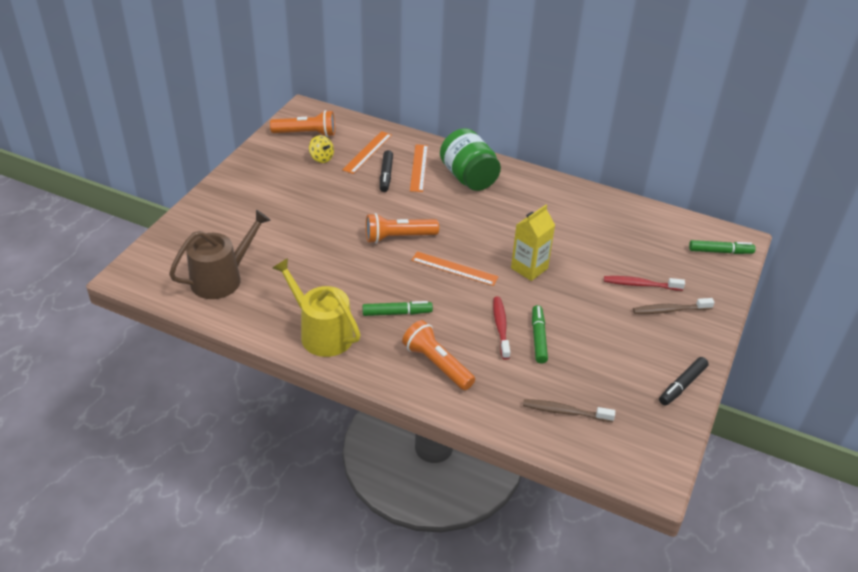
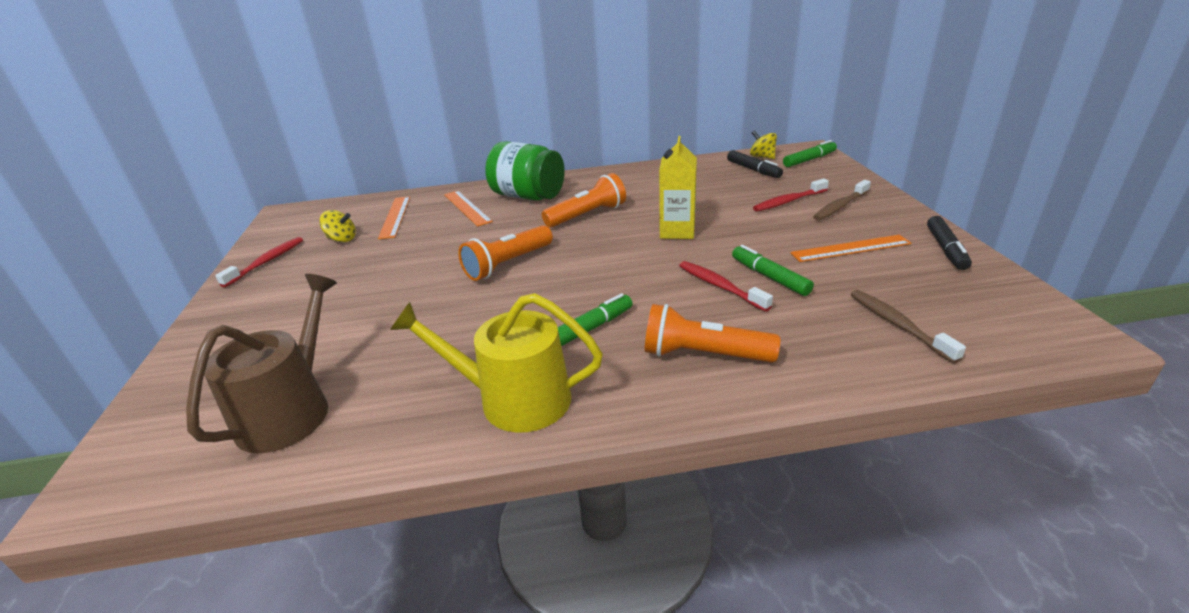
camera: 30 degrees left, 10 degrees down
orange flashlight [270,110,335,137] -> orange flashlight moved to [542,173,626,228]
black marker [380,150,393,192] -> black marker moved to [727,150,783,178]
orange ruler [411,252,499,286] -> orange ruler moved to [790,235,911,262]
brown toothbrush [523,399,615,422] -> brown toothbrush turned 90 degrees clockwise [851,290,966,363]
none -> red toothbrush [215,237,303,288]
none -> yellow spinning top [750,130,777,159]

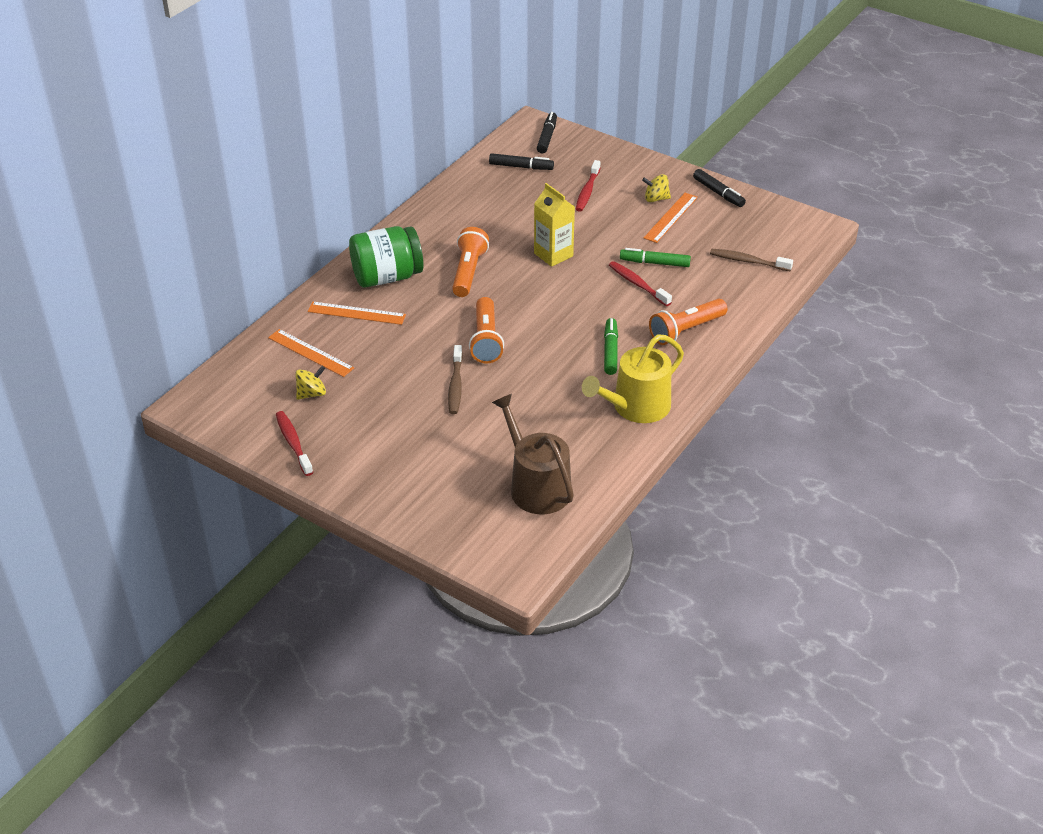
camera: 50 degrees left, 10 degrees up
red toothbrush [679,261,773,312] -> red toothbrush turned 45 degrees clockwise [609,261,672,306]
yellow spinning top [750,130,777,159] -> yellow spinning top moved to [642,174,671,202]
green marker [783,140,837,167] -> black marker [537,112,557,153]
brown toothbrush [813,180,871,221] -> brown toothbrush moved to [448,345,463,414]

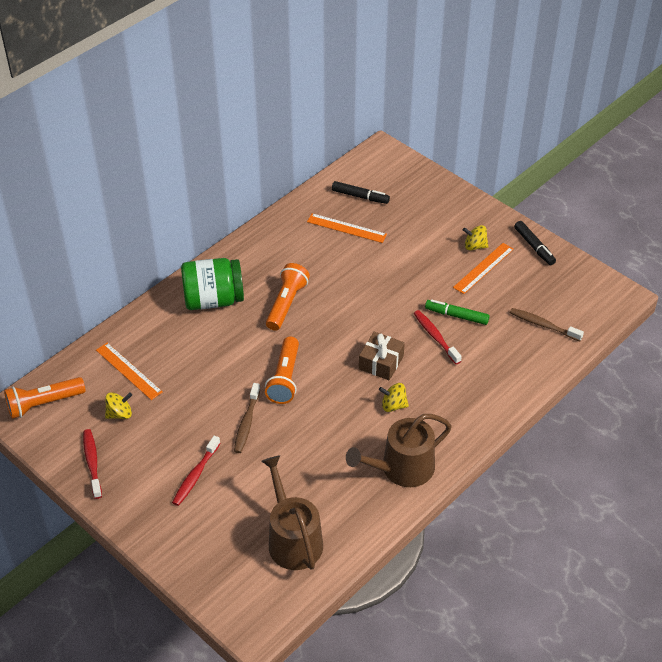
camera: 10 degrees right, 5 degrees up
orange ruler [308,301,406,325] -> orange ruler moved to [307,213,387,243]
yellow carton [534,183,575,267] -> none
black marker [537,112,557,153] -> none
red toothbrush [576,160,600,211] -> red toothbrush moved to [172,436,220,506]
yellow watering can [582,334,684,423] -> brown watering can [346,414,452,487]
green marker [604,318,618,375] -> yellow spinning top [379,383,409,412]
orange flashlight [649,299,727,345] -> orange flashlight moved to [4,377,86,419]
none -> brown gift [359,332,405,380]

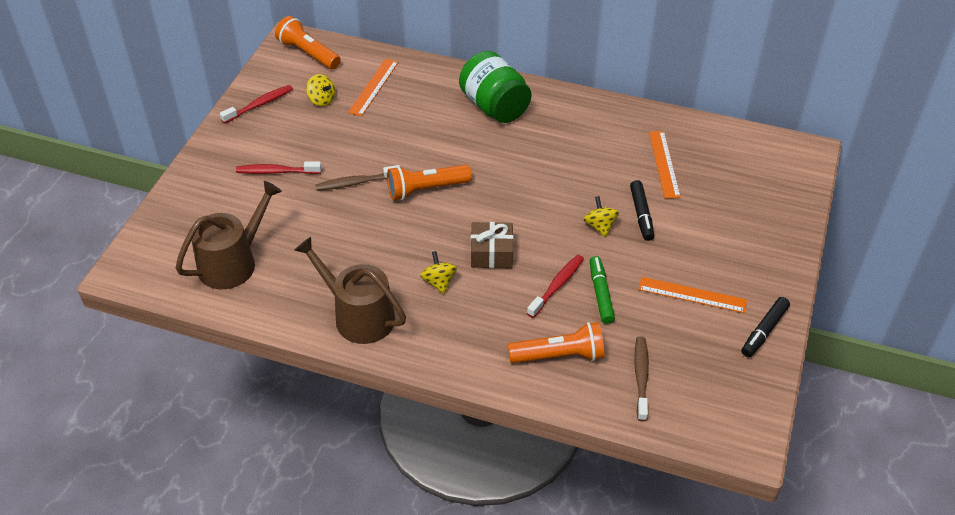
camera: 65 degrees right, 0 degrees up
orange flashlight [266,263,310,331] -> orange flashlight moved to [508,322,604,363]
black marker [332,181,390,204] -> black marker moved to [630,180,654,241]
yellow spinning top [463,225,489,251] -> yellow spinning top moved to [583,196,619,237]

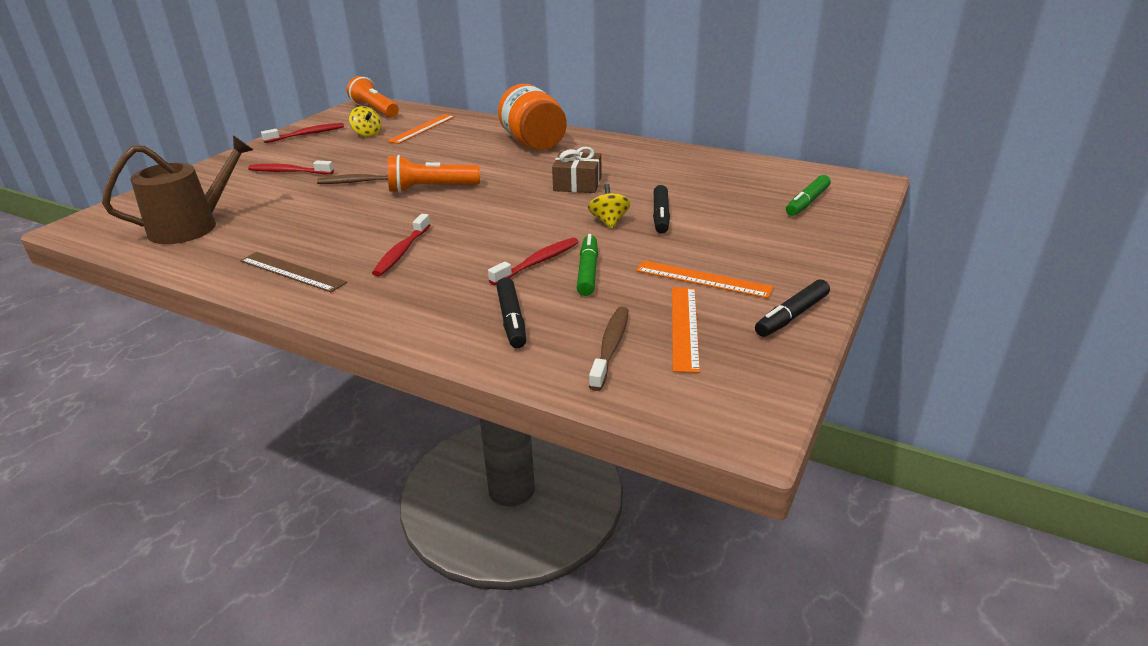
camera: 10 degrees right, 15 degrees down
brown watering can [294,237,406,344] -> brown ruler [240,252,347,292]
yellow spinning top [420,251,457,294] -> red toothbrush [372,214,430,276]
green jar [459,51,531,123] -> orange jar [498,84,567,150]
brown gift [471,222,513,268] -> brown gift moved to [552,147,601,193]
orange flashlight [508,322,604,363] -> black marker [496,278,526,348]
orange ruler [649,131,681,198] -> orange ruler moved to [672,287,700,373]
none -> green marker [786,175,831,216]

